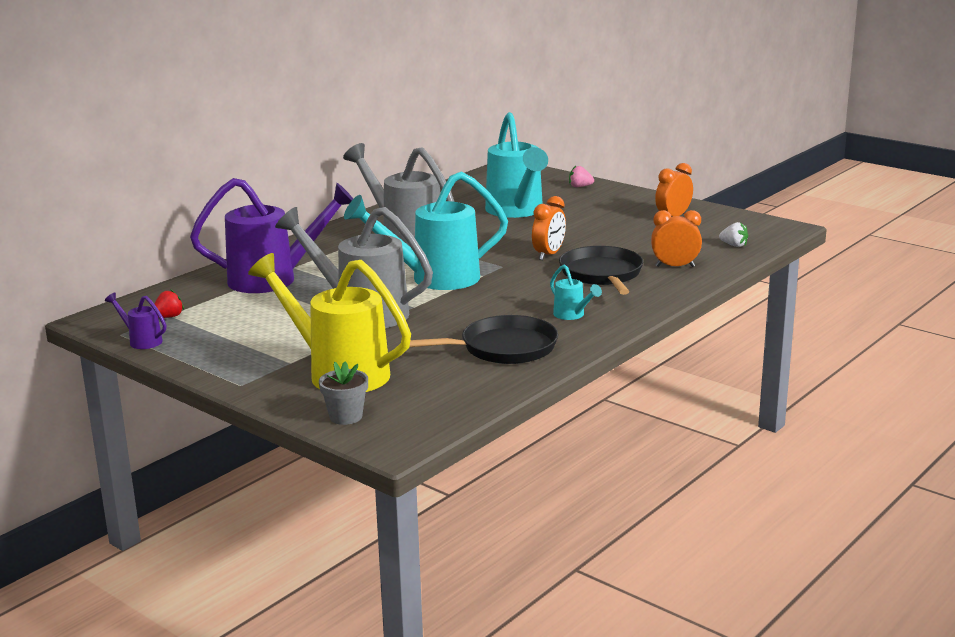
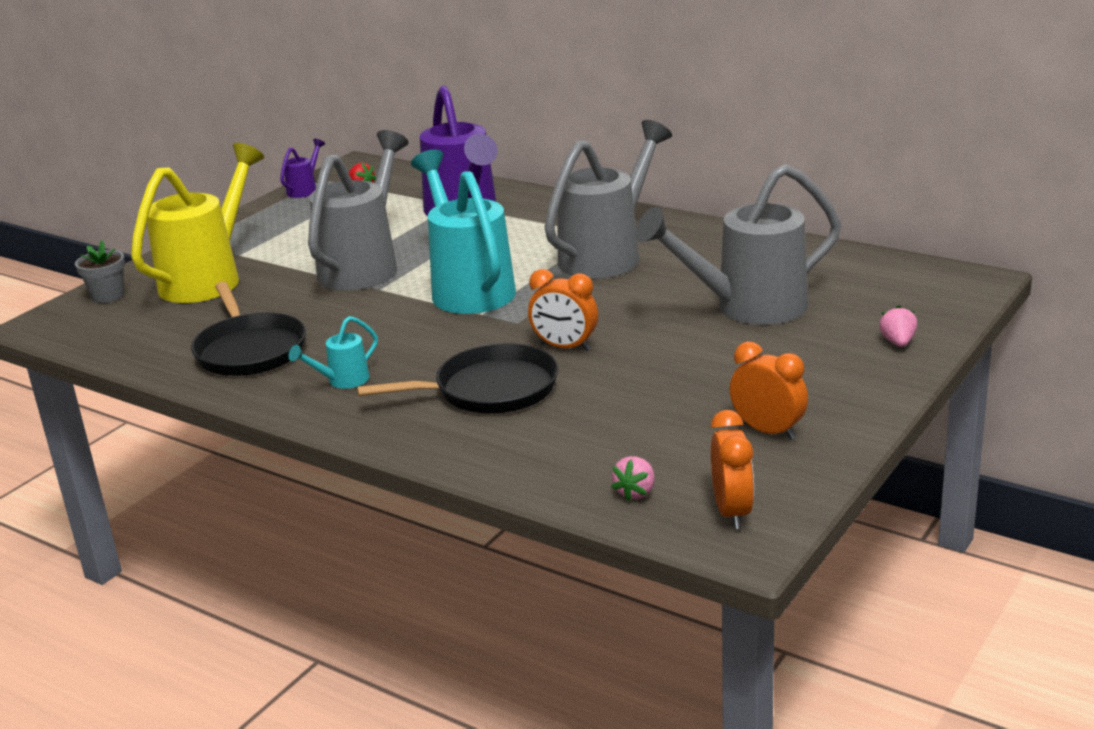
camera: 85 degrees right, 5 degrees up
turquoise watering can [485,112,548,218] -> grey watering can [635,164,841,325]
orange clock [651,210,702,267] -> orange clock moved to [711,410,754,529]
white strawberry [719,222,748,247] -> pink strawberry [611,456,654,501]

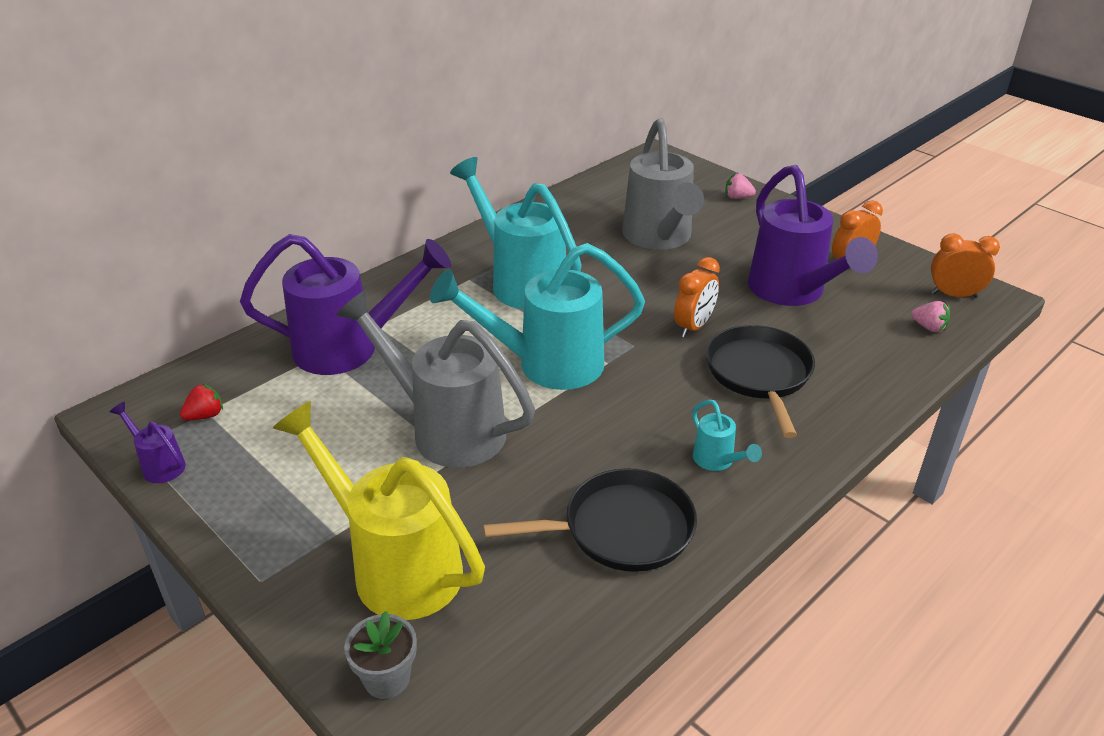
camera: 80 degrees left, 10 degrees up
grey watering can [544,120,672,279] -> turquoise watering can [450,157,582,309]
none -> purple watering can [748,165,878,306]

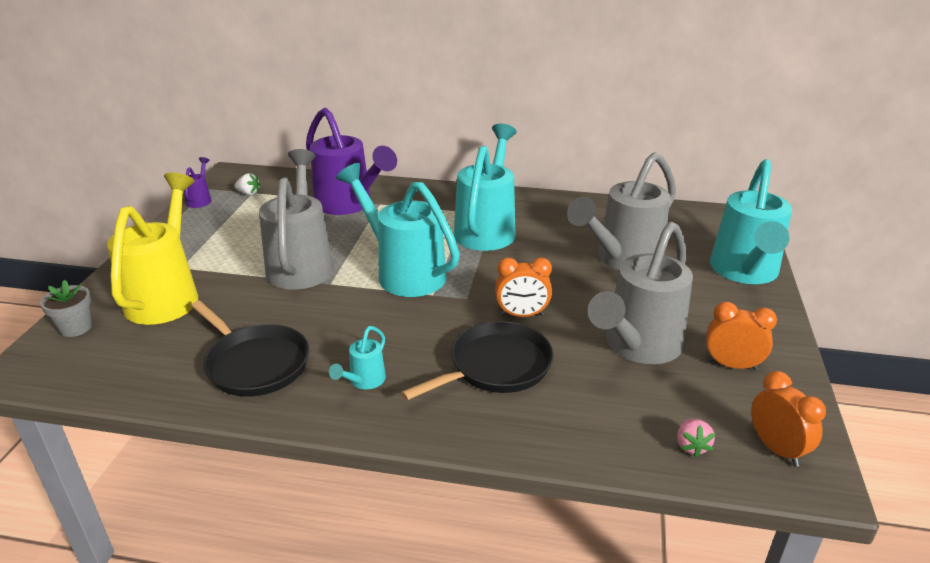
camera: 55 degrees right, 5 degrees down
red strawberry [180,383,223,421] -> white strawberry [235,173,261,196]
pink strawberry [726,173,756,199] -> turquoise watering can [710,159,792,284]
purple watering can [748,165,878,306] -> grey watering can [588,222,693,364]

